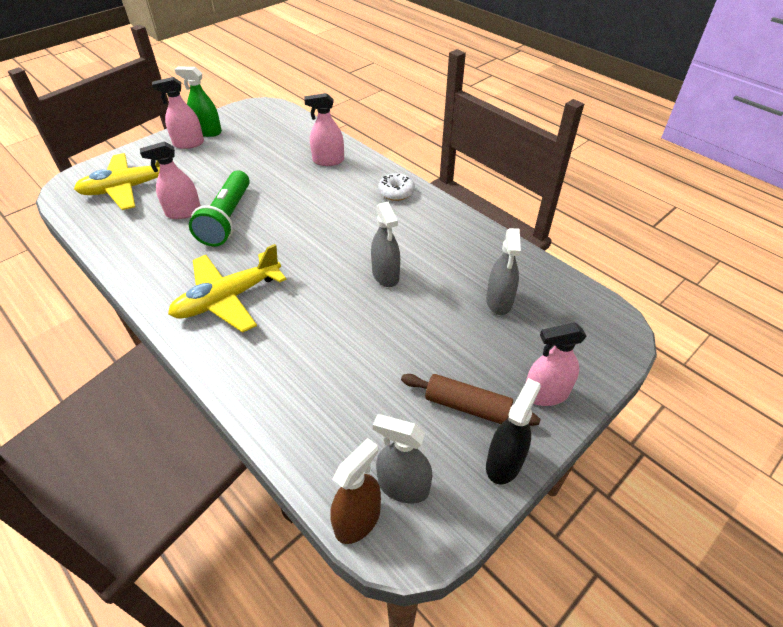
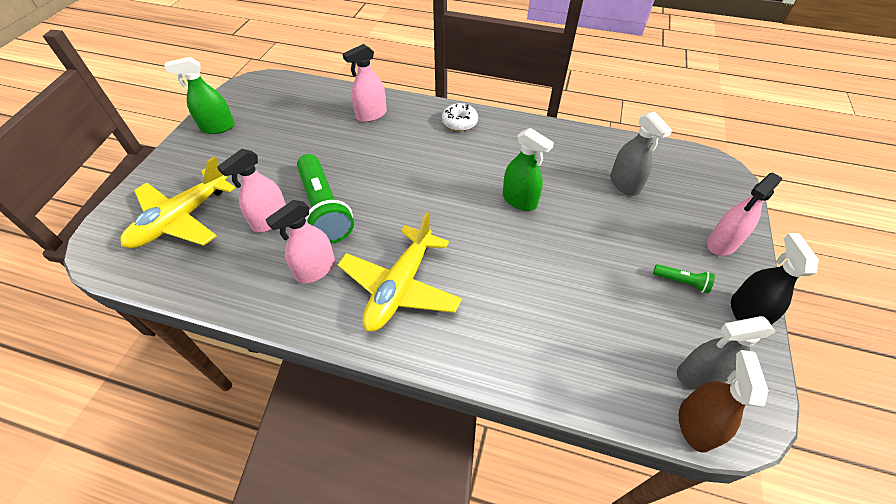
camera: 30 degrees left, 5 degrees up
pink spray bottle [152,77,204,149] -> pink spray bottle moved to [265,200,335,284]
grey spray bottle [371,202,400,287] -> green spray bottle [503,128,554,211]
brown rolling pin [401,374,541,426] -> green flashlight [653,264,715,293]

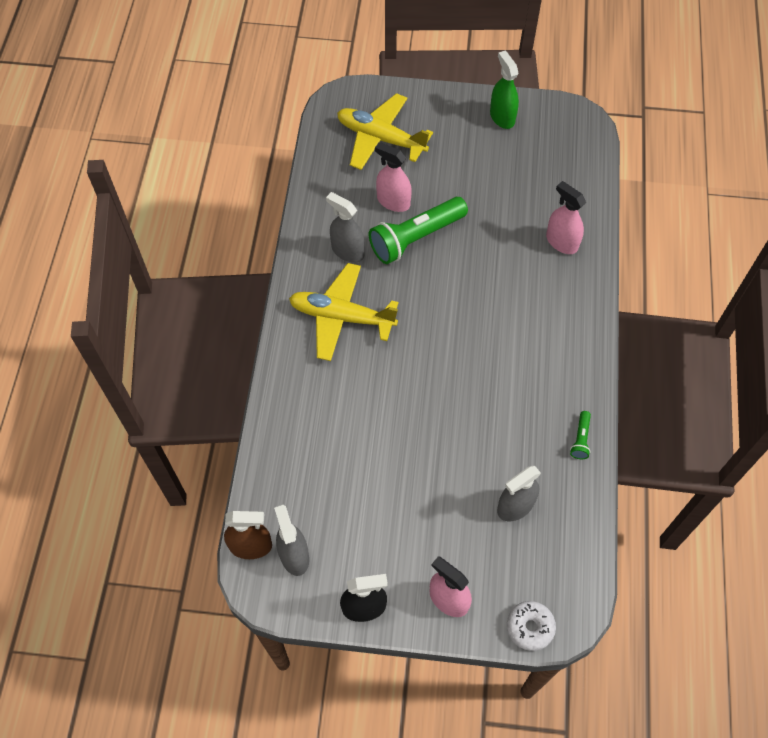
camera: 80 degrees right, 10 degrees up
pink spray bottle [265,200,335,284] -> grey spray bottle [326,192,365,263]
white donut [442,103,478,131] -> white donut moved to [507,601,556,651]
green spray bottle [503,128,554,211] -> none
green flashlight [653,264,715,293] -> green flashlight moved to [570,411,591,459]

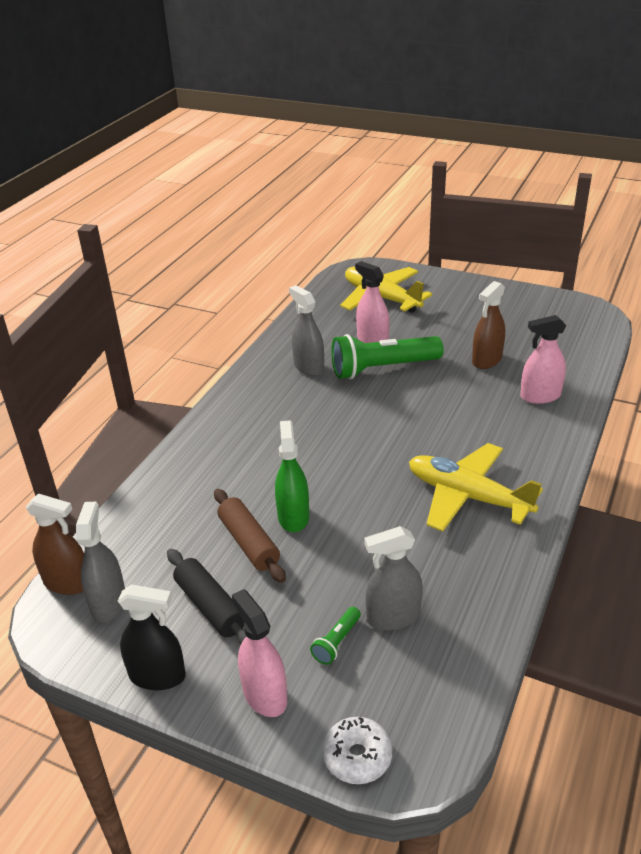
camera: 20 degrees right, 25 degrees down
yellow plane [289,263,398,361] -> yellow plane moved to [409,443,543,532]
green spray bottle [490,51,519,129] -> green spray bottle moved to [275,420,309,532]
pink spray bottle [546,181,586,254] -> pink spray bottle turned 75 degrees counterclockwise [520,315,566,404]
green flashlight [570,411,591,459] -> green flashlight moved to [310,607,361,665]
none -> black rolling pin [167,549,246,645]
none -> brown rolling pin [214,489,286,583]
none -> brown spray bottle [472,281,505,369]

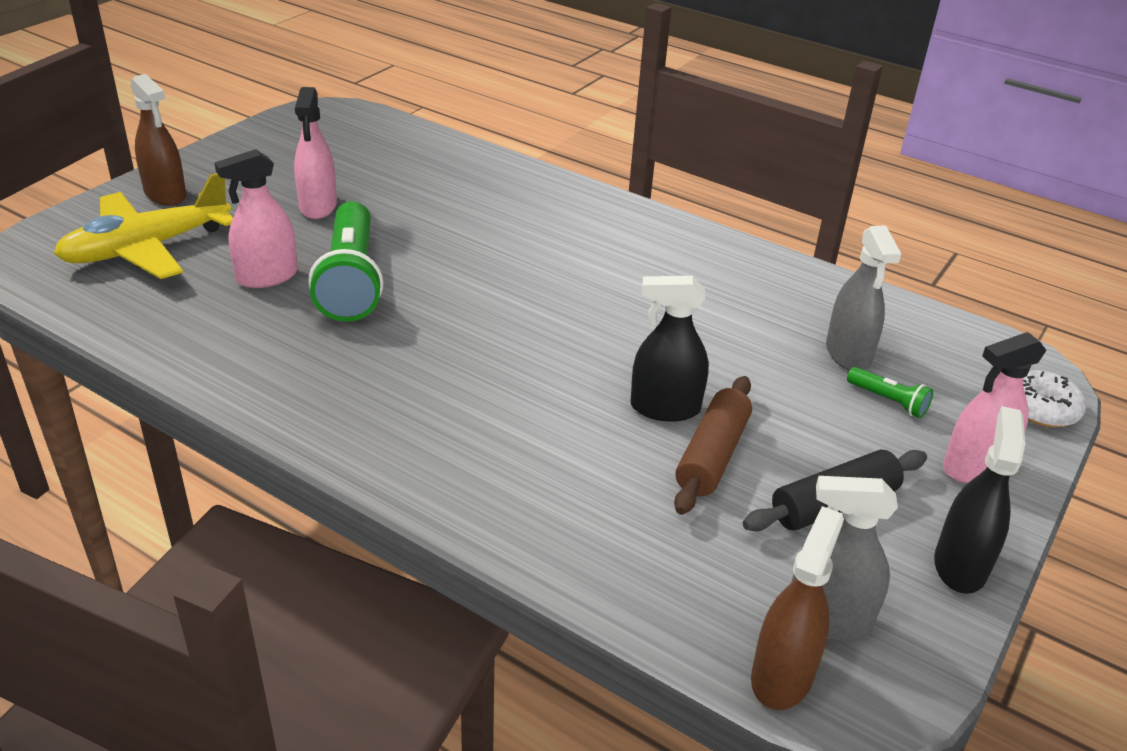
camera: 85 degrees left, 0 degrees up
brown rolling pin [214,489,286,583] -> brown rolling pin turned 45 degrees counterclockwise [674,376,752,515]
green spray bottle [275,420,309,532] -> black spray bottle [630,276,709,422]
grey spray bottle [289,285,324,376] -> none
yellow plane [409,443,543,532] -> none
brown spray bottle [472,281,505,369] -> brown spray bottle moved to [130,74,186,206]
pink spray bottle [520,315,566,404] -> pink spray bottle moved to [294,87,337,219]

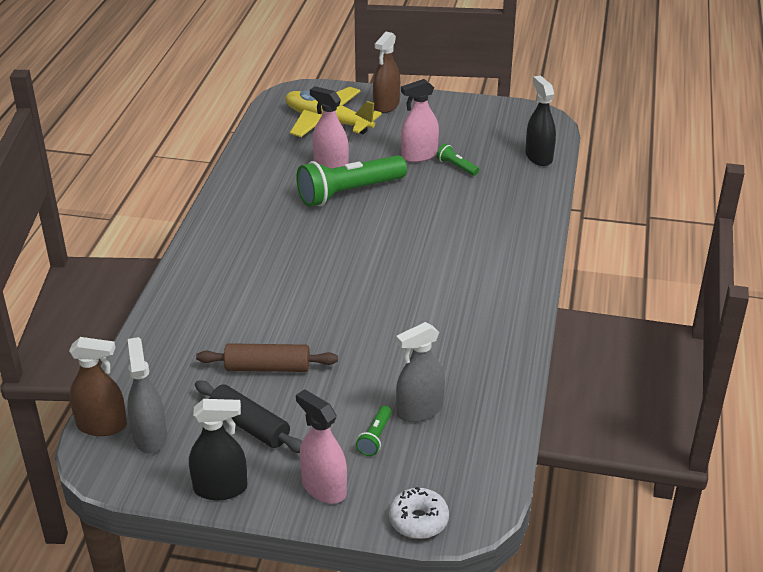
camera: 70 degrees right, 0 degrees up
black spray bottle [630,276,709,422] -> black spray bottle moved to [525,75,556,166]
none -> green flashlight [436,143,479,176]

